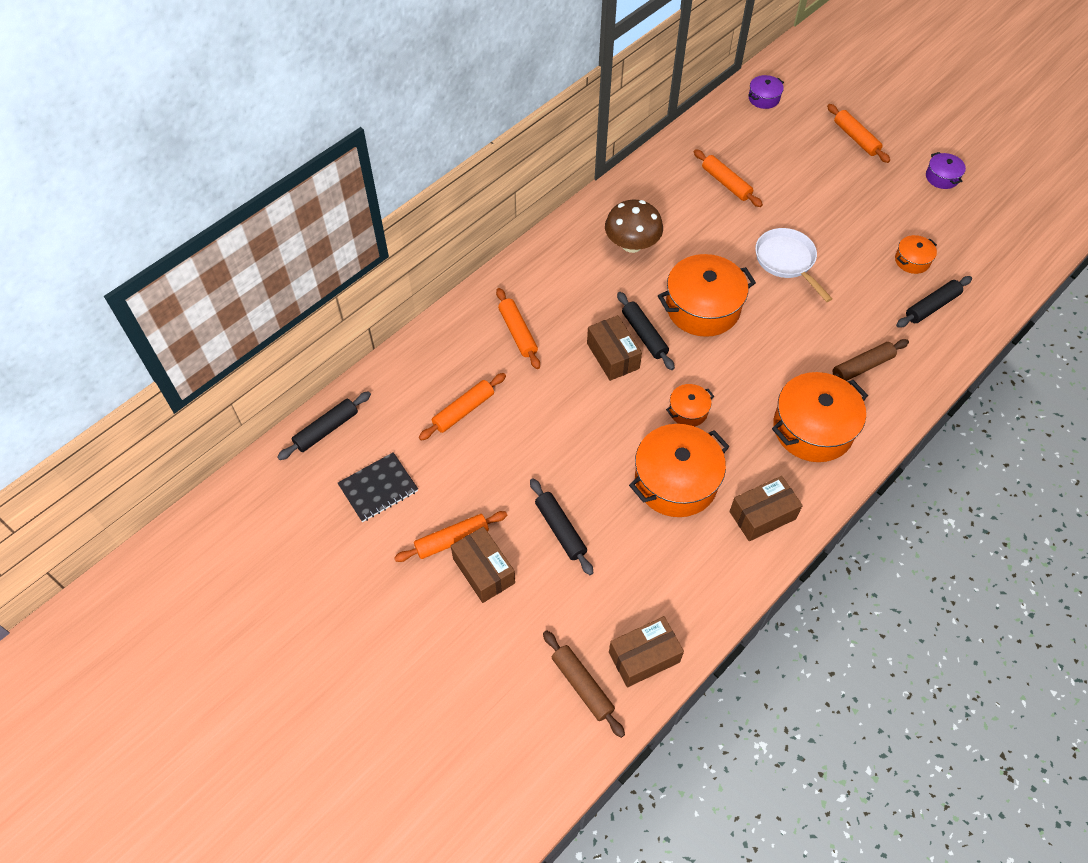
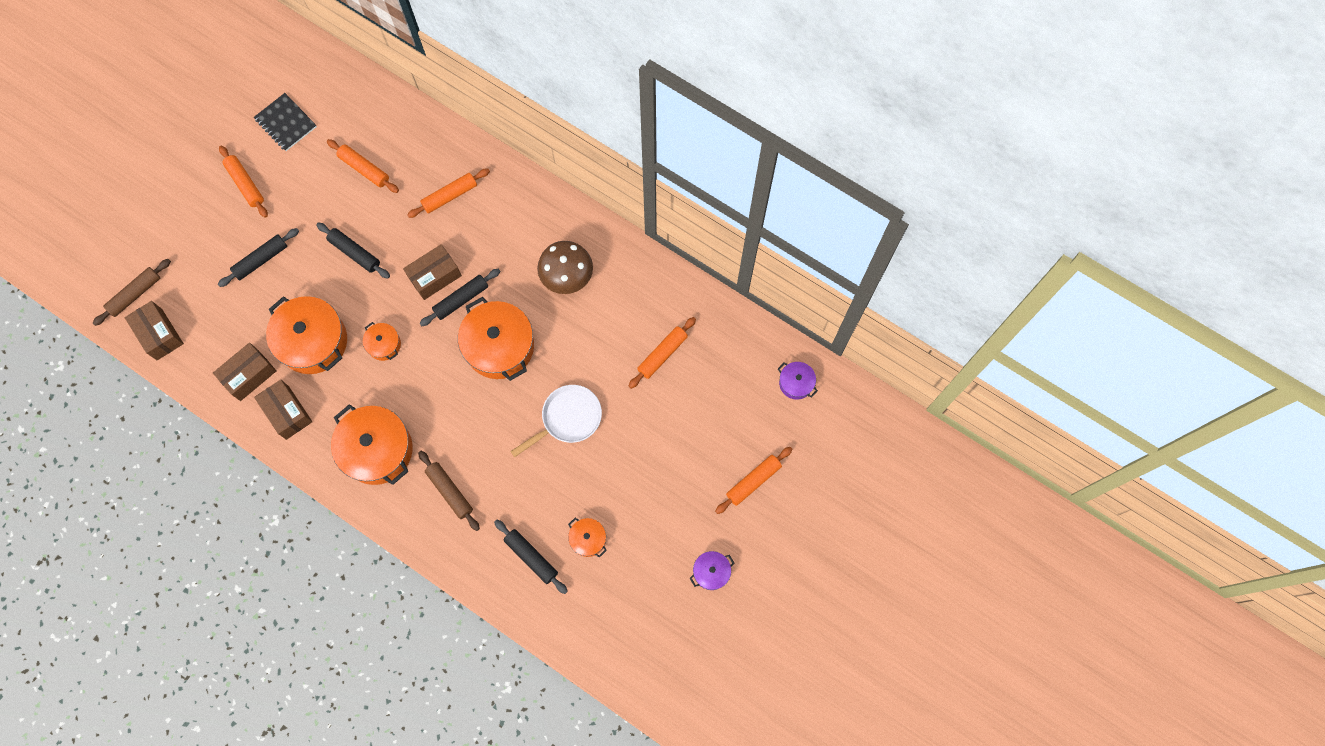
camera: 80 degrees right, 15 degrees up
black rolling pin [277,391,371,460] -> black rolling pin moved to [316,222,390,279]
brown box [451,526,515,603] -> brown box moved to [213,343,276,401]

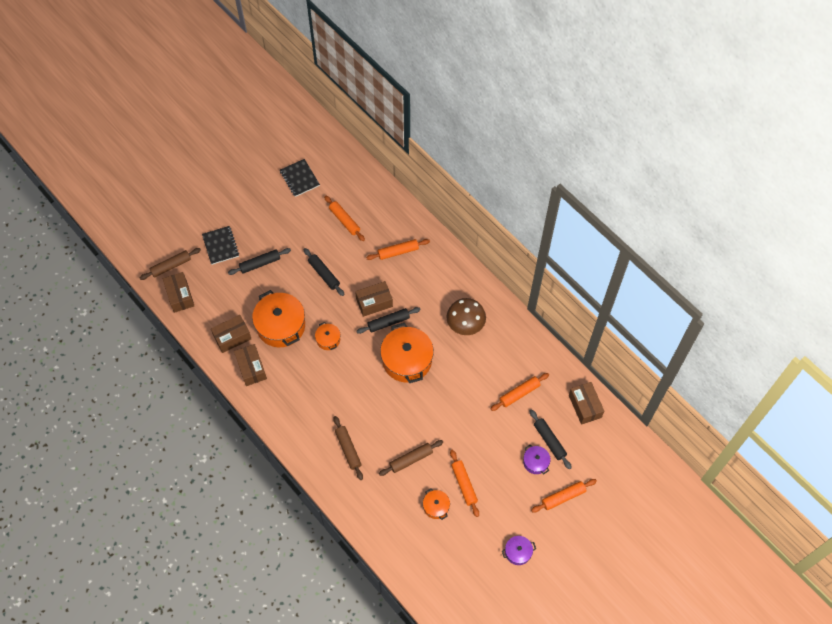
camera: 15 degrees right, 10 degrees down
orange rolling pin [219,145,268,217] -> orange rolling pin moved to [450,450,479,517]
orange pot [331,404,412,485] -> none
black rolling pin [494,520,568,594] -> black rolling pin moved to [530,409,572,470]
white pan [510,385,602,457] -> none
purple pot [778,362,818,400] -> purple pot moved to [523,445,551,474]
none -> black notebook [202,226,239,265]
none -> brown rolling pin [379,440,443,476]
none -> brown box [569,382,604,425]

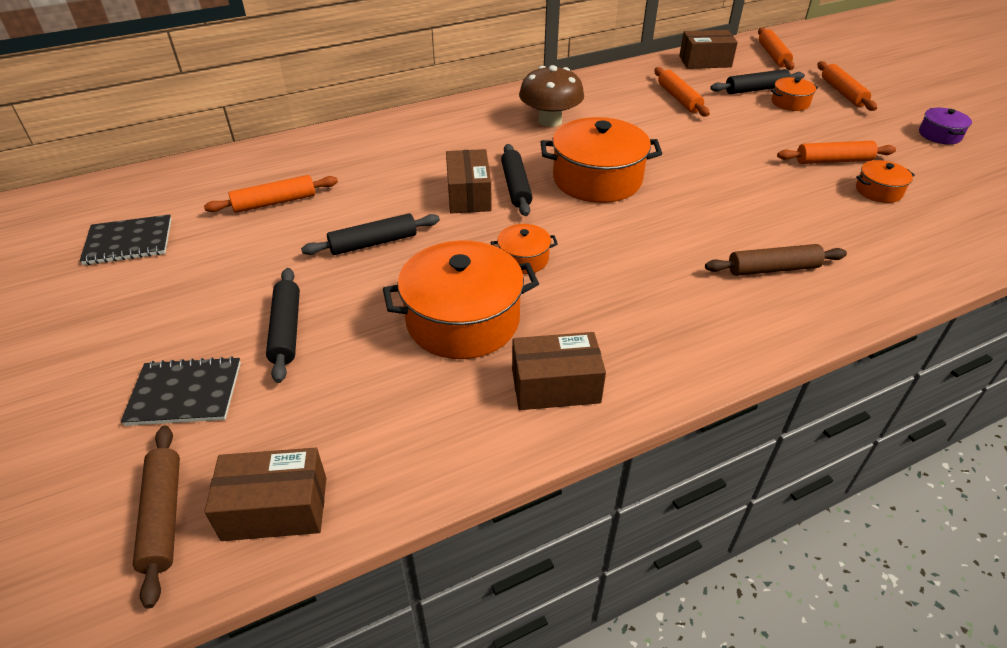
camera: 75 degrees left, 20 degrees down
brown box [211,315,251,353] -> none
orange rolling pin [366,239,430,260] -> orange rolling pin moved to [758,27,795,70]
brown rolling pin [379,440,443,476] -> none
purple pot [523,445,551,474] -> orange pot [771,77,818,111]

